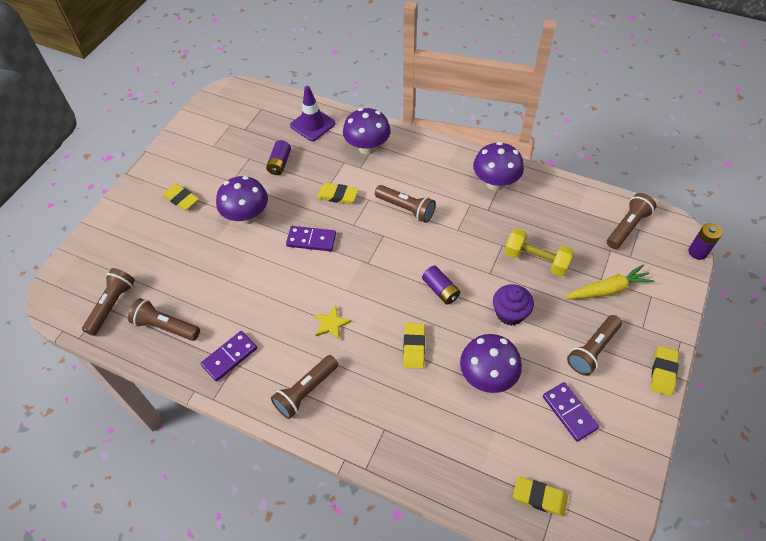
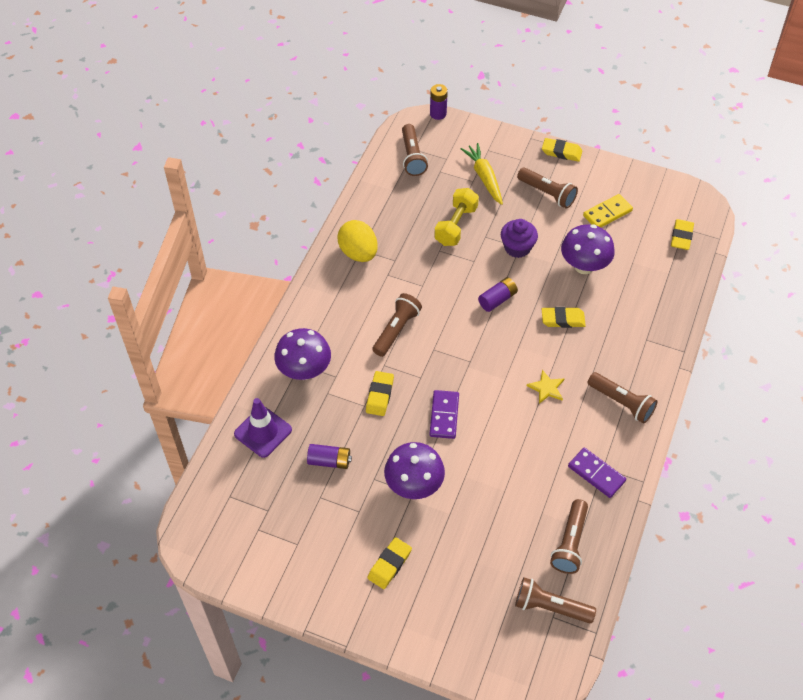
camera: 95 degrees left, 0 degrees up
purple mushroom [473,142,524,191] -> yellow egg [338,220,378,262]
purple domino [543,382,599,442] -> yellow domino [583,194,633,227]
brown flashlight [607,193,656,249] -> brown flashlight turned 135 degrees counterclockwise [402,124,428,176]

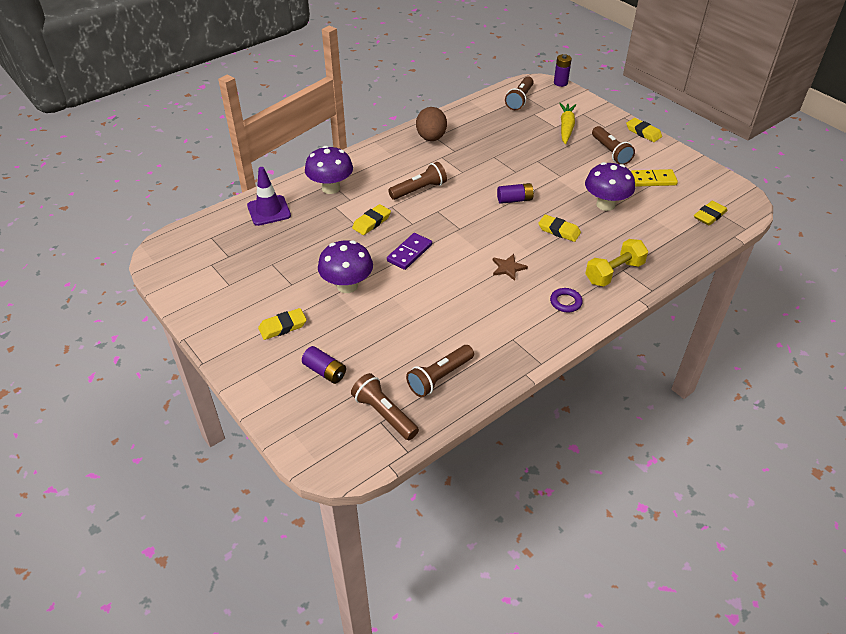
camera: 30 degrees right, 10 degrees down
purple battery [307,444,352,469] -> purple battery moved to [302,346,346,384]
yellow egg [338,220,378,262] -> brown egg [416,107,447,141]
yellow dumbbell [434,188,479,246] -> yellow dumbbell moved to [585,239,648,287]
purple cupcake [501,219,538,258] -> none
yellow star [527,370,565,404] -> brown star [493,254,528,281]
purple domino [568,448,626,498] -> none
brown flashlight [588,372,658,423] -> purple ring [550,288,583,312]

